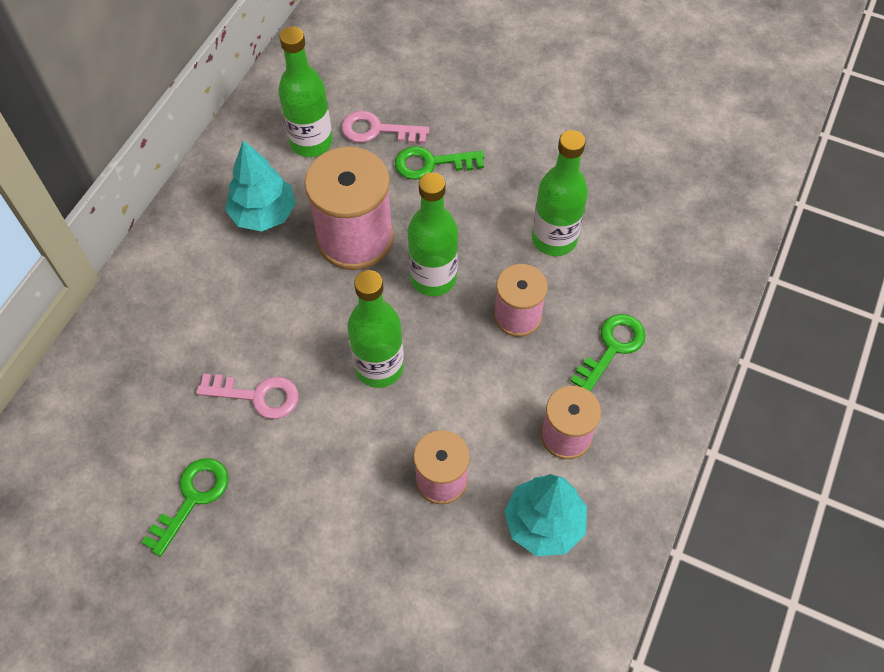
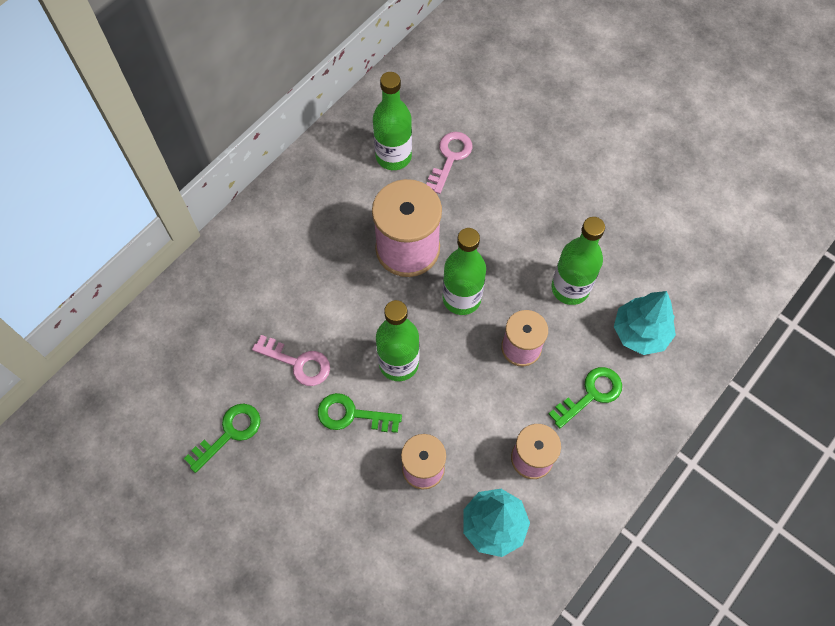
camera: 15 degrees right, 5 degrees up
turquoise tree [225,140,296,232] -> turquoise tree moved to [614,291,676,355]
pink key [341,111,429,144] -> pink key turned 90 degrees clockwise [426,132,472,194]
green key [395,146,484,180] -> green key moved to [318,393,402,433]

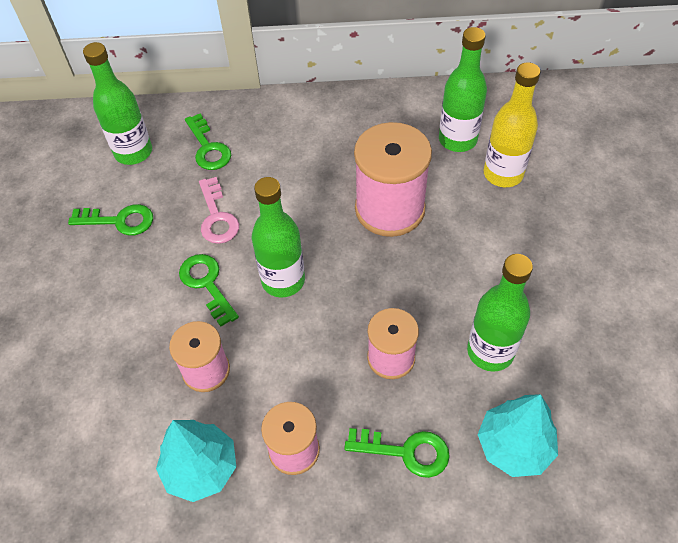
camera: 50 degrees right, 10 degrees down
pink key [426,132,472,194] -> yellow bottle [483,62,540,187]
green bottle [443,228,486,315] -> green bottle moved to [83,42,152,165]
none -> green key [185,113,231,170]

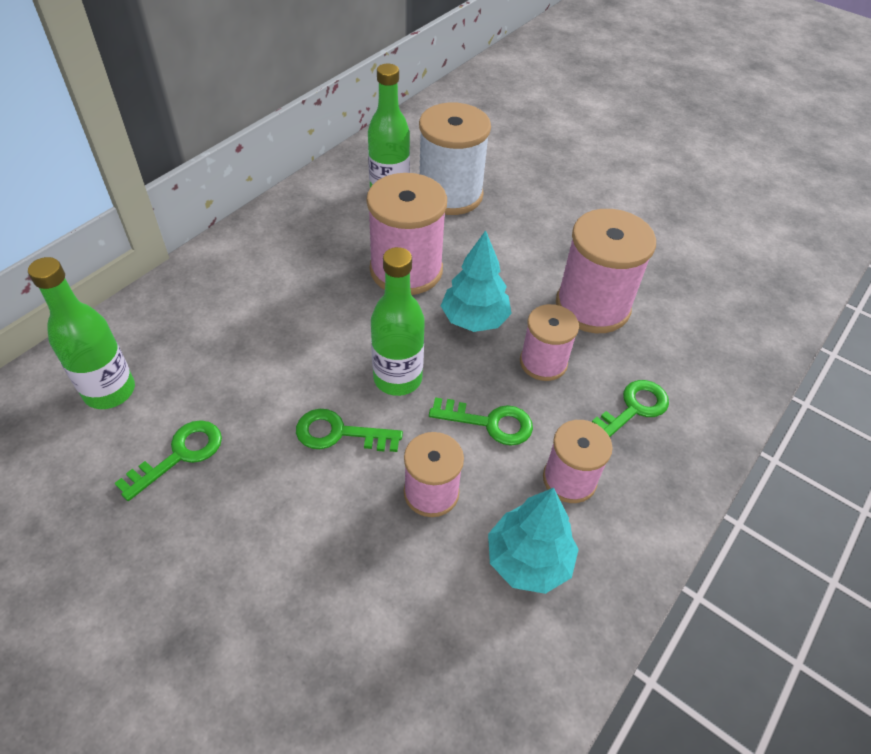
camera: 55 degrees left, 5 degrees down
green key [185,113,231,170] -> green key moved to [429,398,533,446]
pink key [199,177,239,244] -> none
green bottle [467,254,533,372] -> pink spool [556,209,656,333]
turquoise tree [477,394,558,477] -> turquoise tree moved to [441,230,512,332]
yellow bottle [483,62,540,187] -> white spool [419,103,491,215]

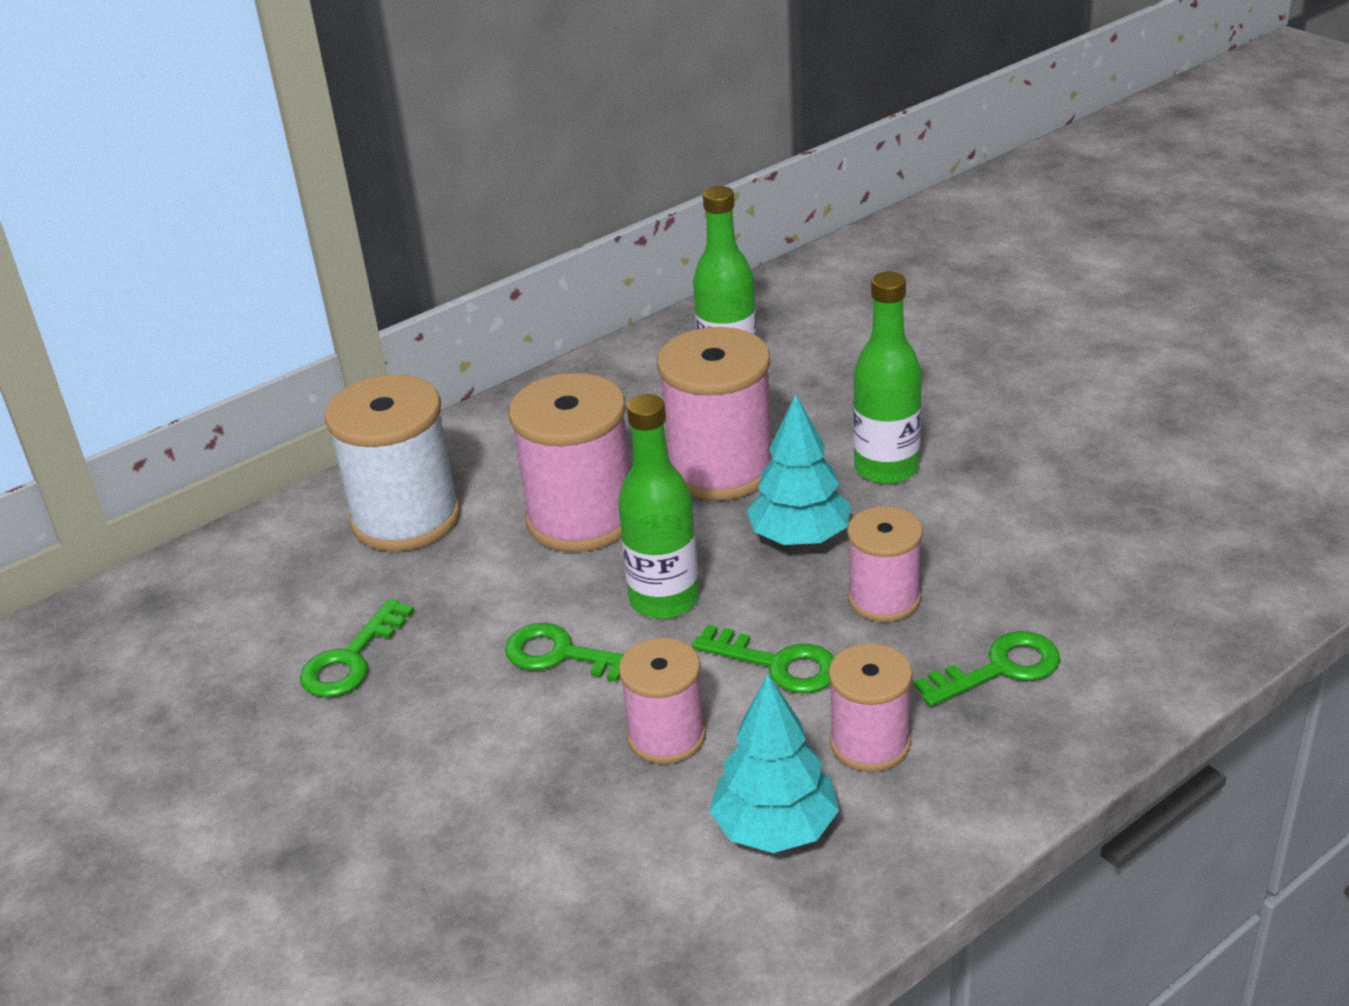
camera: 20 degrees right, 15 degrees down
green bottle [28,257,135,409] -> green bottle moved to [853,271,922,484]
green key [115,420,222,501] -> green key turned 150 degrees clockwise [300,599,414,698]
white spool [419,103,491,215] -> white spool moved to [324,375,460,552]
pink spool [556,209,656,333] -> pink spool moved to [509,373,630,552]

